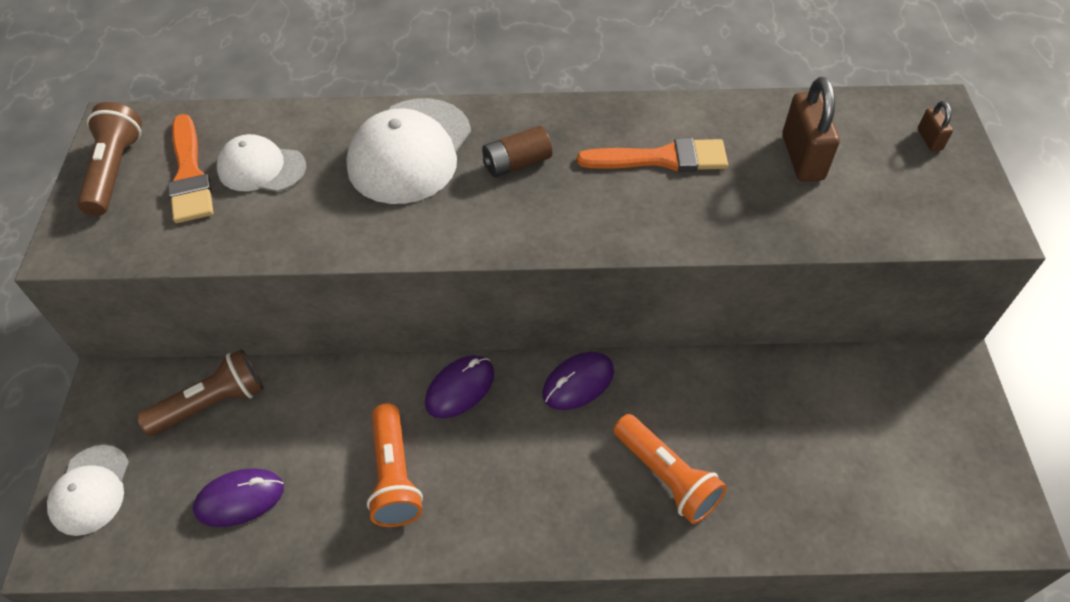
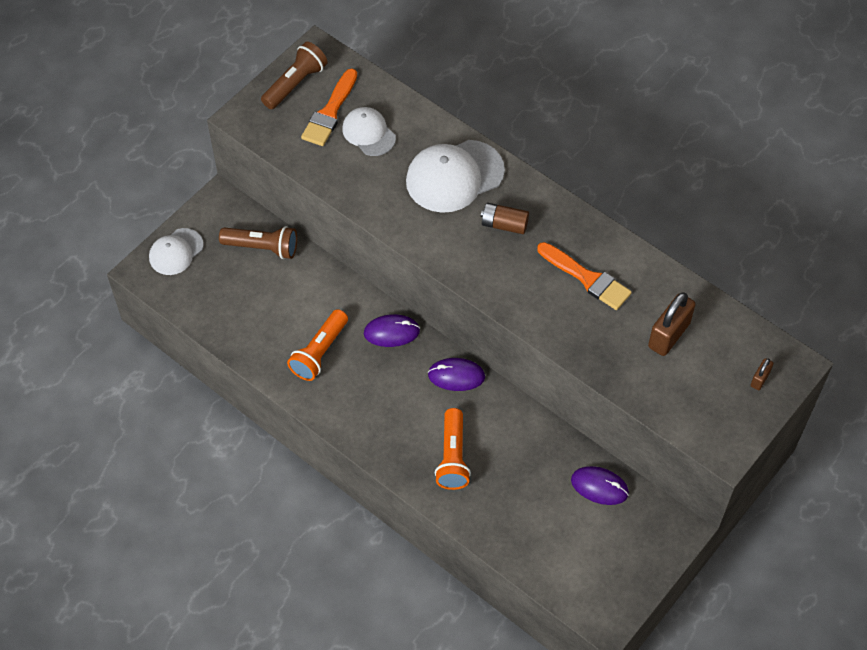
camera: 40 degrees right, 5 degrees up
purple mouse [193,469,284,527] -> purple mouse moved to [571,466,629,505]

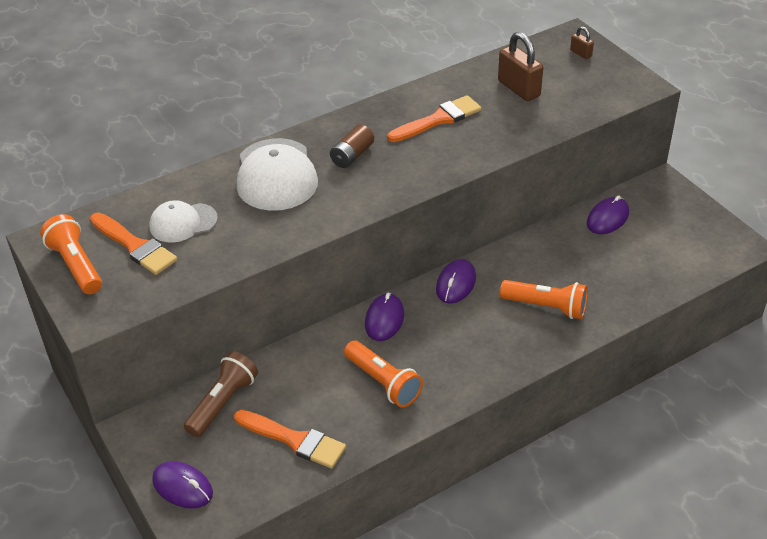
camera: 70 degrees left, 15 degrees down
white cap [149,228,204,275] -> purple mouse [152,461,213,509]
brown flashlight [261,42,328,109] -> orange flashlight [40,214,102,294]
none -> orange brush [234,410,346,469]

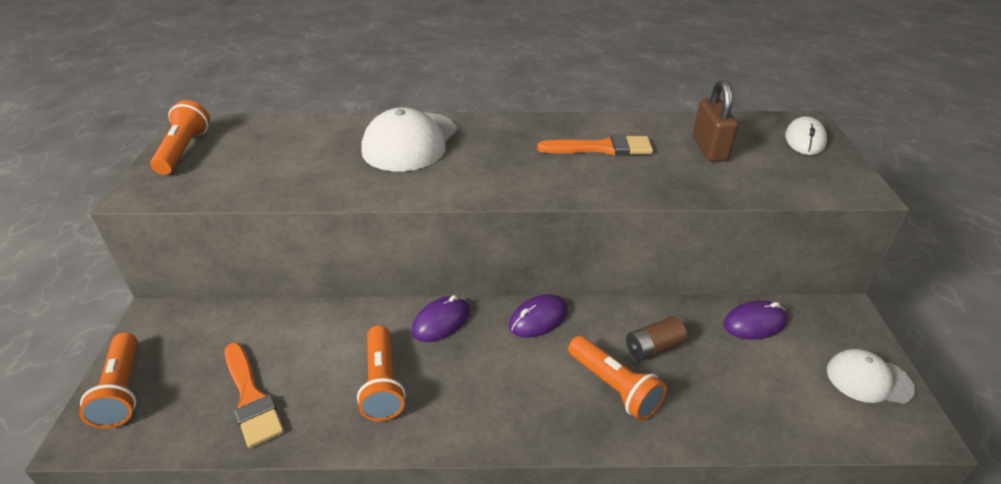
camera: 30 degrees right, 5 degrees down
orange brush [90,212,178,275] -> none
white cap [149,200,218,242] -> white cap moved to [827,349,915,404]
purple mouse [152,461,213,509] -> orange flashlight [79,332,138,428]
brown flashlight [184,351,258,437] -> none
brown battery [330,124,374,168] -> brown battery moved to [626,316,687,361]
brown padlock [570,26,594,59] -> white mouse [785,116,827,155]

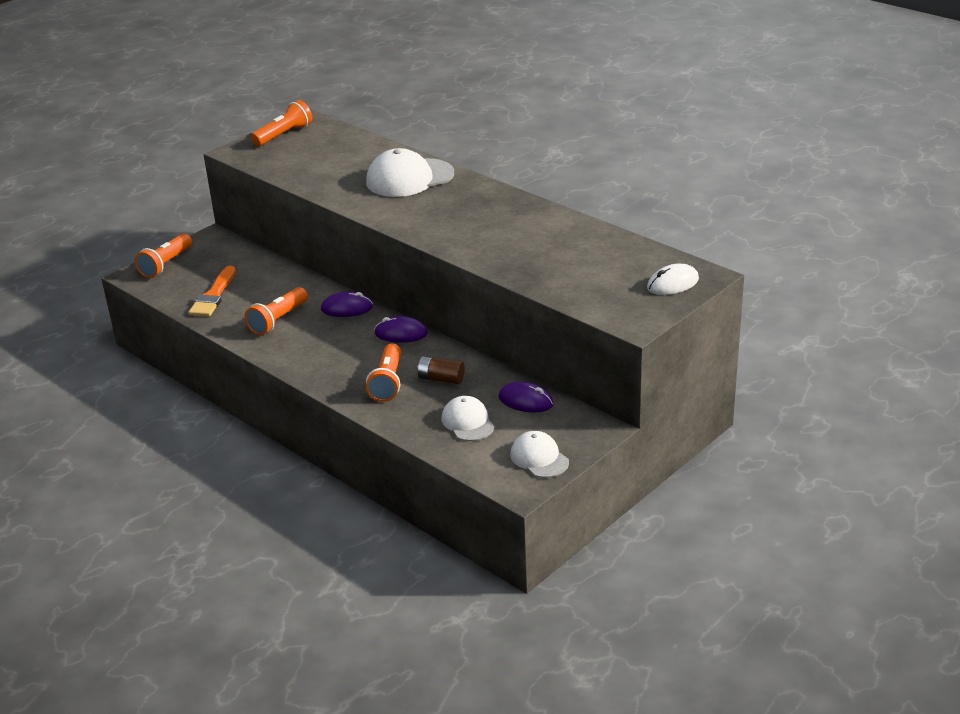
camera: 45 degrees right, 5 degrees down
orange brush [537,134,653,156] -> none
brown padlock [693,79,738,162] -> none
none -> white cap [442,396,494,441]

